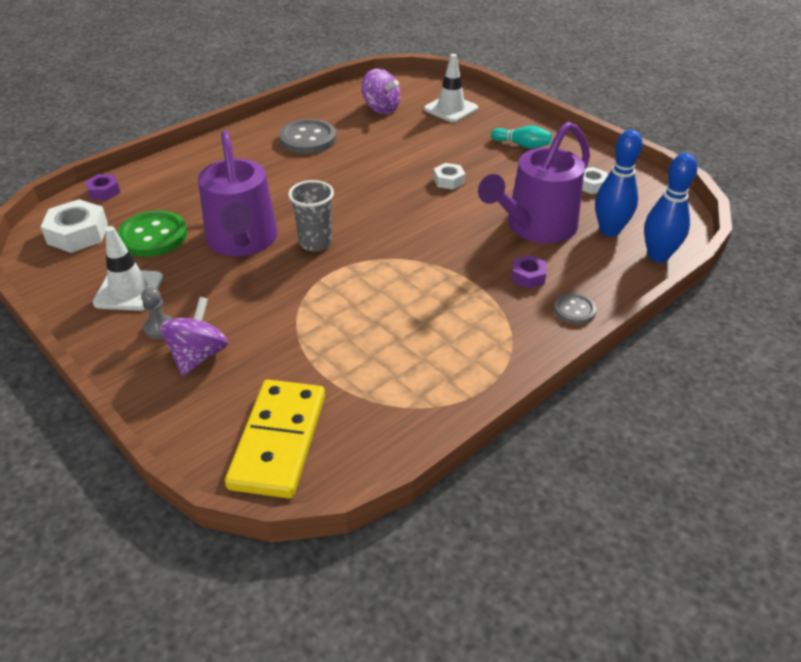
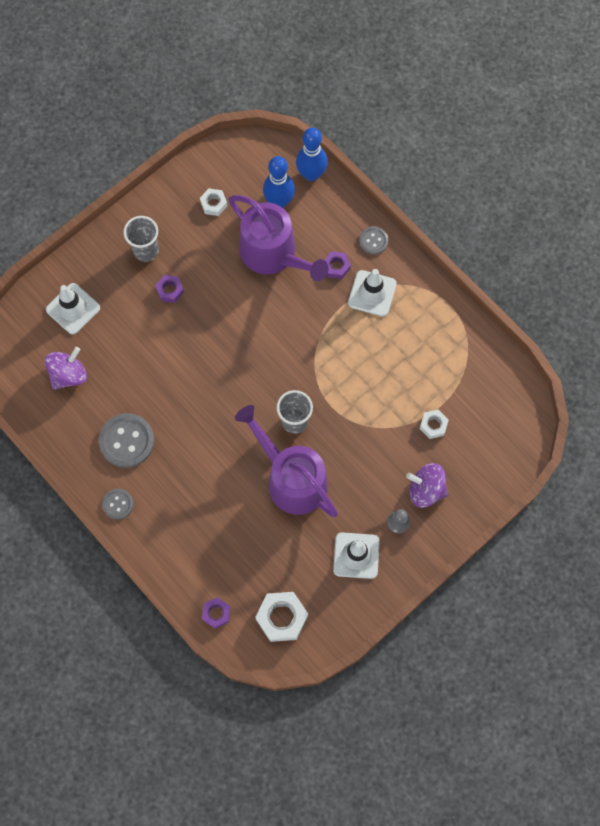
camera: 90 degrees left, 30 degrees up
green button [117,210,187,257] -> none
purple watering can [198,130,278,256] -> purple watering can turned 120 degrees counterclockwise [235,405,338,517]
yellow domino [225,380,325,499] -> none
white nut [433,163,465,190] -> white nut moved to [420,410,448,439]
turquoise bowling pin [491,126,552,149] -> grey cup [124,216,159,262]
none -> grey button [102,489,134,520]
none -> purple nut [155,275,184,303]
none -> white traffic cone [348,269,397,316]

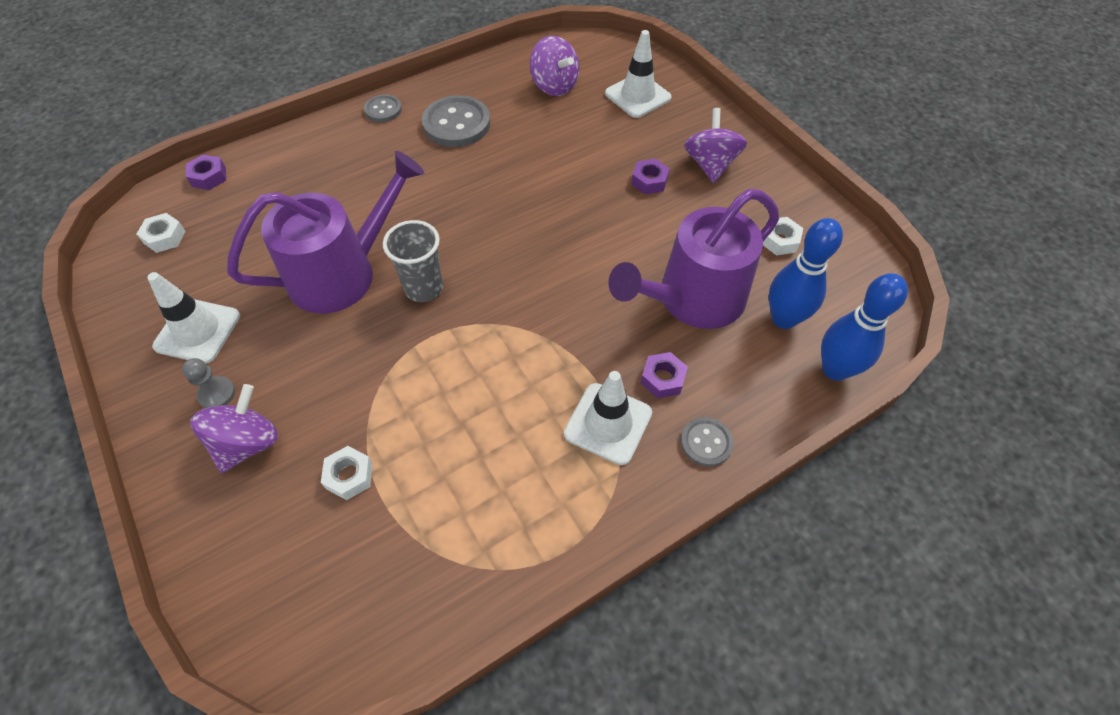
camera: 100 degrees right, 15 degrees down
grey cup [124,216,159,262] -> purple spinning top [684,108,747,183]
white nut [255,592,308,642] -> white nut [137,213,186,253], size x0.58

